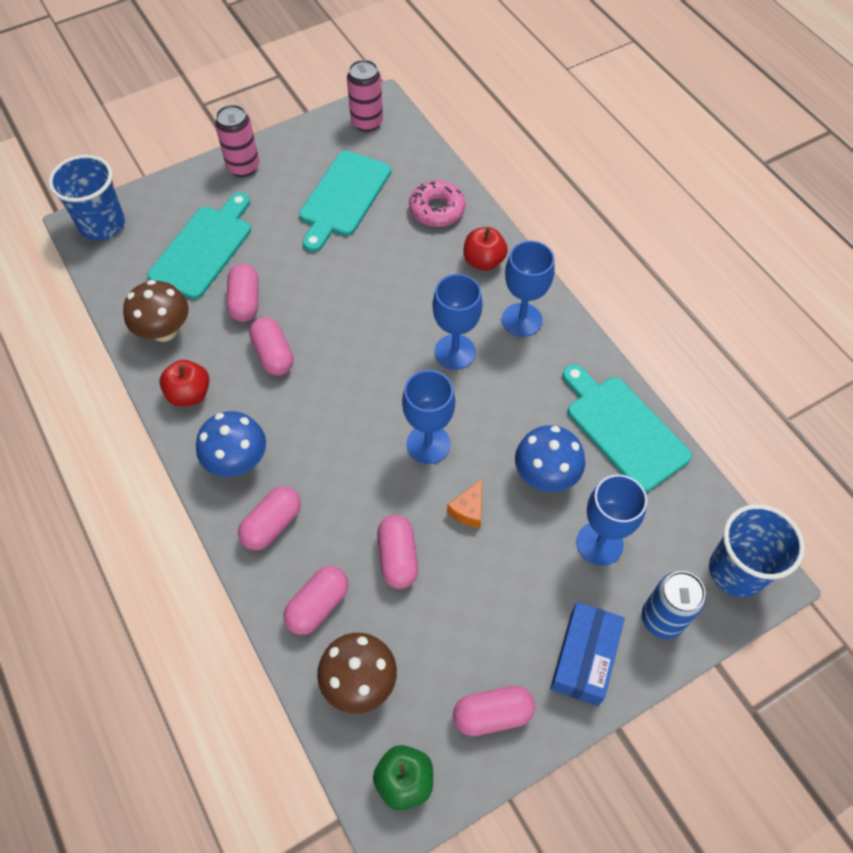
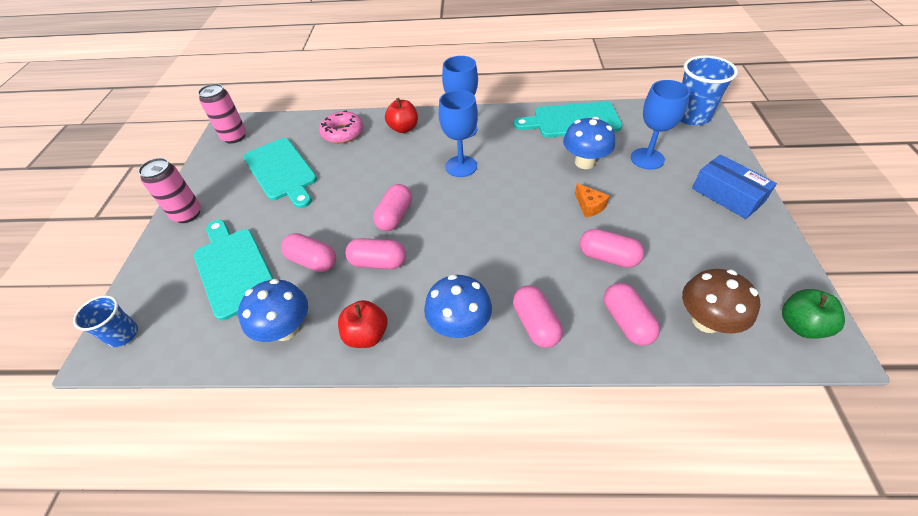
camera: 55 degrees left, 10 degrees down
blue cup [48,155,125,241] -> blue cup [73,295,138,347], size x0.60
brown mushroom [123,280,189,342] -> blue mushroom [238,279,308,342]
blue goblet [402,370,455,464] -> none
pink capsule [453,686,535,736] -> pink capsule moved to [373,184,412,231]
blue can [642,571,706,639] -> none

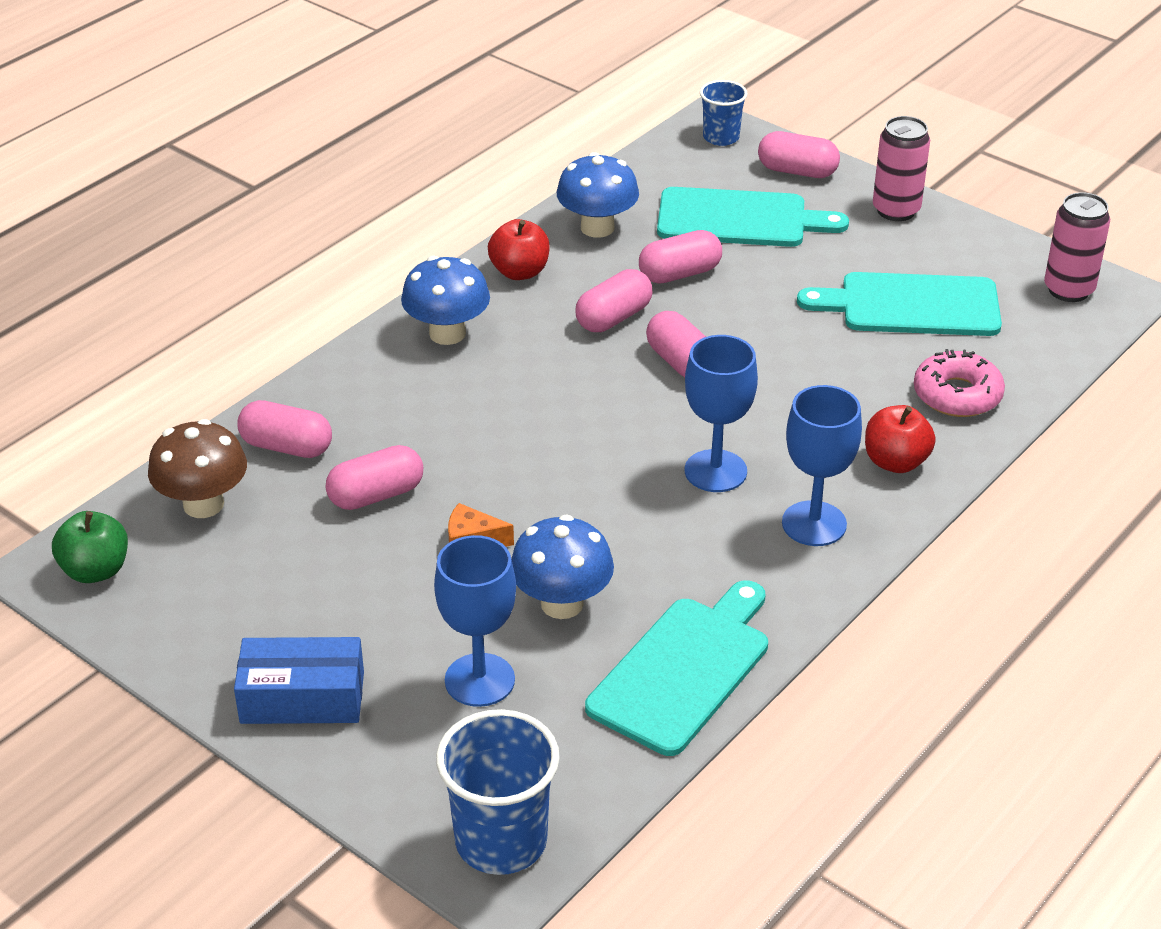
camera: 125 degrees right, 10 degrees down
pink capsule [513,285,563,348] -> pink capsule moved to [758,131,840,178]

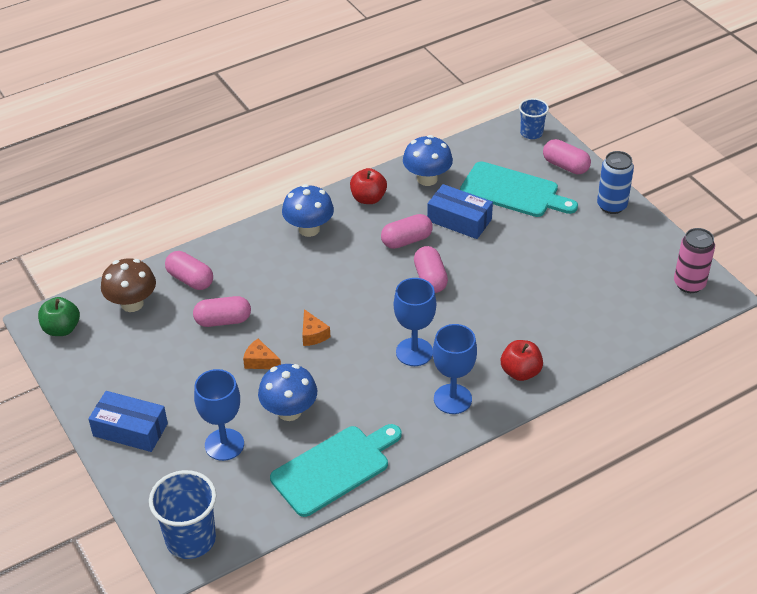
camera: 20 degrees right, 5 degrees up
pink capsule [639,230,722,284] -> blue box [427,184,493,239]
turquoise cutting board [797,272,1002,336] -> none
pink can [873,116,930,221] -> blue can [597,151,634,214]
pink donut [914,349,1005,417] -> none
none -> orange cheese [302,309,331,346]

